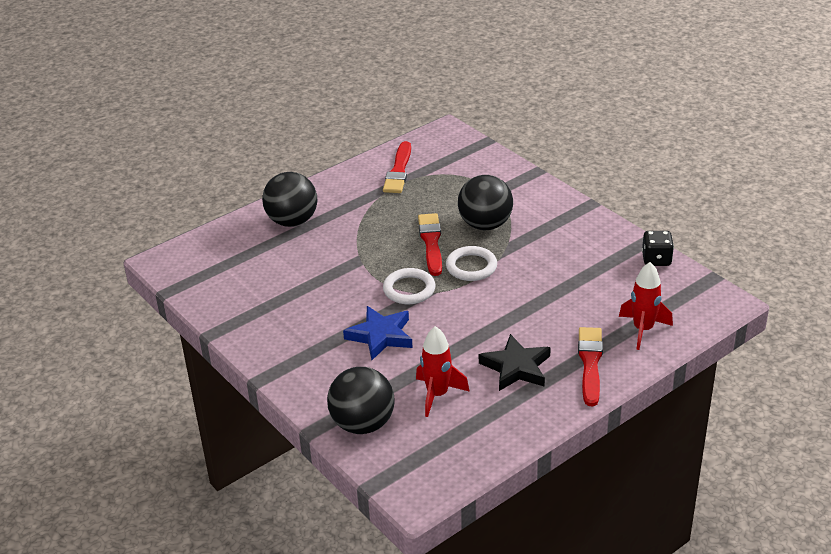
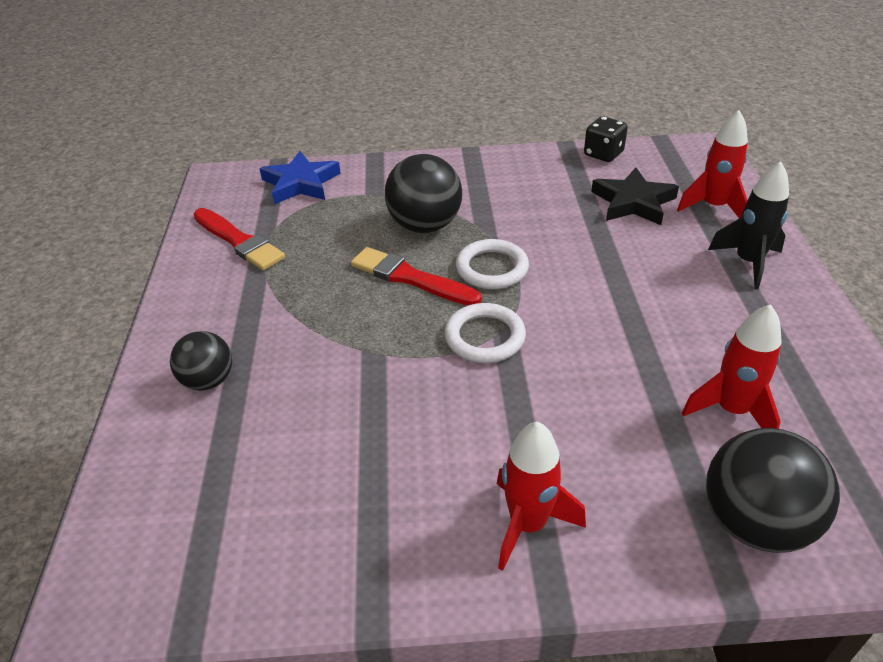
camera: 55 degrees left, 5 degrees up
black ball [262,172,317,227] -> black ball [170,331,232,391], size x0.62
blue star [343,306,413,360] -> blue star moved to [260,151,341,204]
black star [479,334,551,391] -> black star moved to [591,167,679,225]
red brush [578,327,603,406] -> black rocket [708,161,789,289]
none -> red rocket [497,421,586,571]

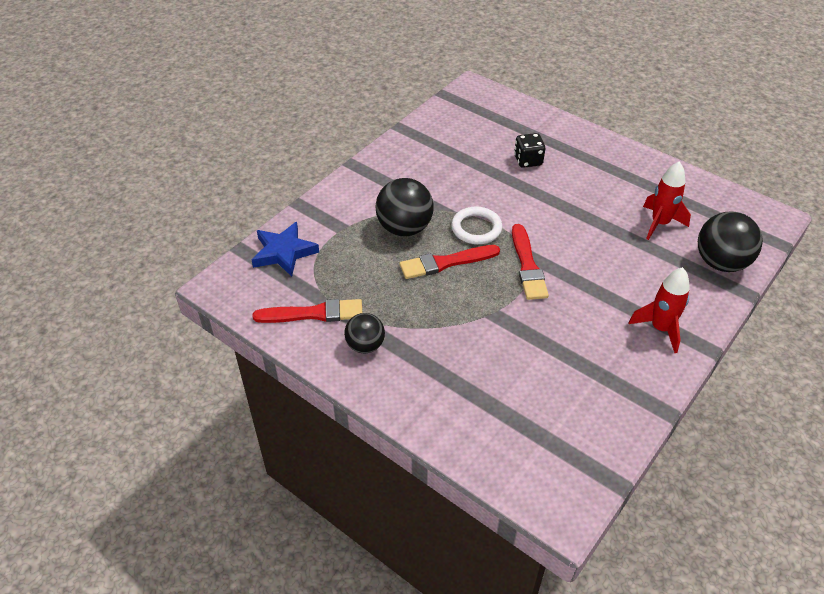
camera: 50 degrees left, 5 degrees up
black ball [170,331,232,391] -> black ball moved to [344,313,385,353]
white ring [444,303,526,363] -> red brush [512,224,549,300]
black dice [584,116,628,162] -> black dice moved to [514,133,545,168]
black star [591,167,679,225] -> none
red rocket [677,110,748,218] -> none
black rocket [708,161,789,289] -> none

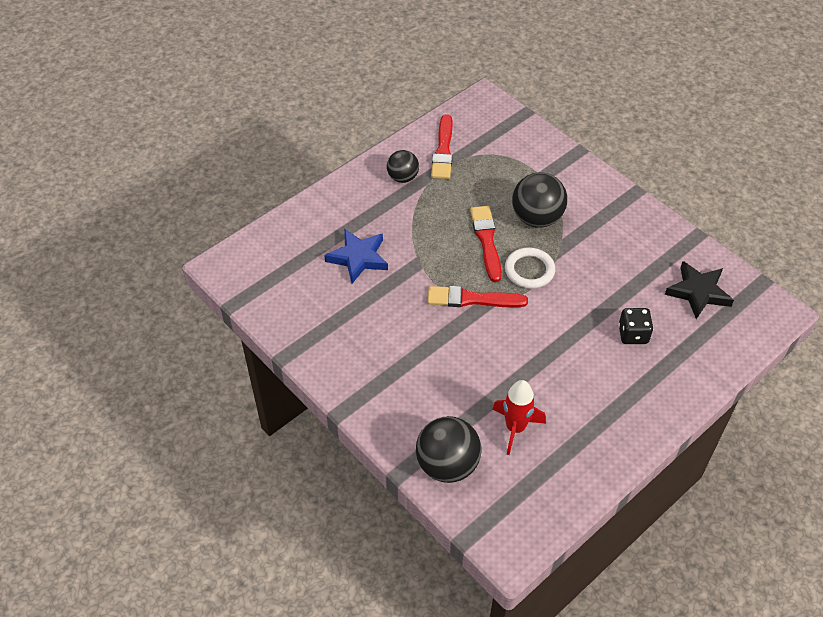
camera: 100 degrees right, 5 degrees up
blue star [252,222,319,277] -> blue star moved to [324,229,388,283]
red rocket [628,267,690,353] -> none
none -> black star [665,261,734,319]

